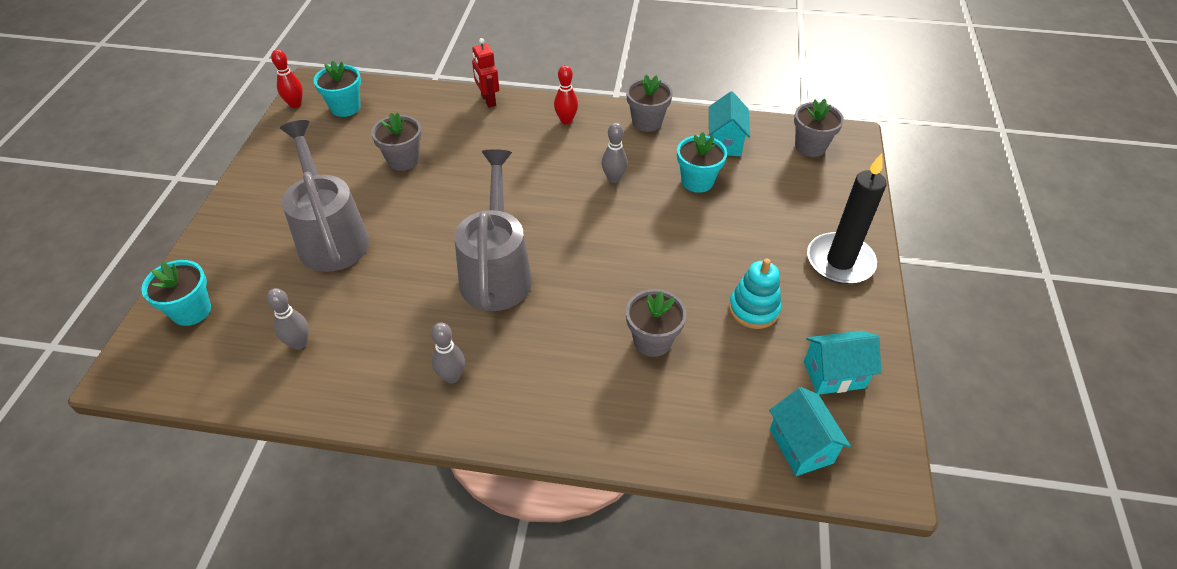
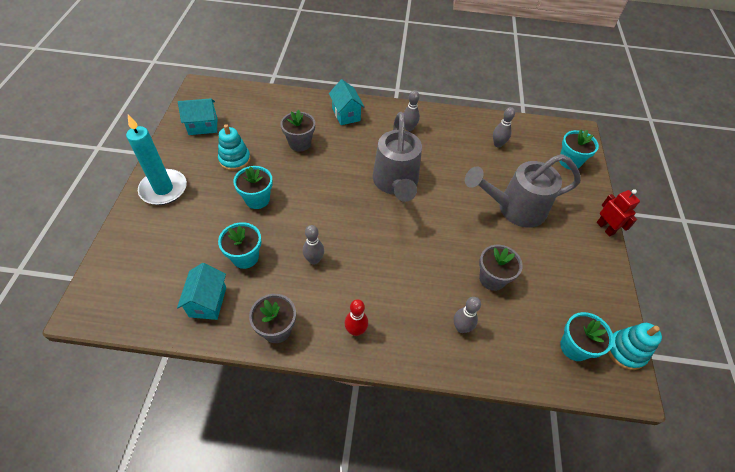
camera: 175 degrees right, 5 degrees up
red bowling pin [271,49,303,108] -> turquoise stacking toy [608,323,662,370]
grey watering can [280,120,370,272] -> grey watering can turned 105 degrees clockwise [465,154,581,228]
red robot [472,38,499,108] -> red robot moved to [597,189,640,236]
turquoise house [769,387,851,476] -> turquoise house moved to [329,79,364,125]
grey flower pot [794,99,844,157] -> none
black candle [807,154,887,284] -> turquoise candle [126,115,187,205]
none -> turquoise flower pot [233,166,273,209]
none -> grey bowling pin [454,297,481,333]

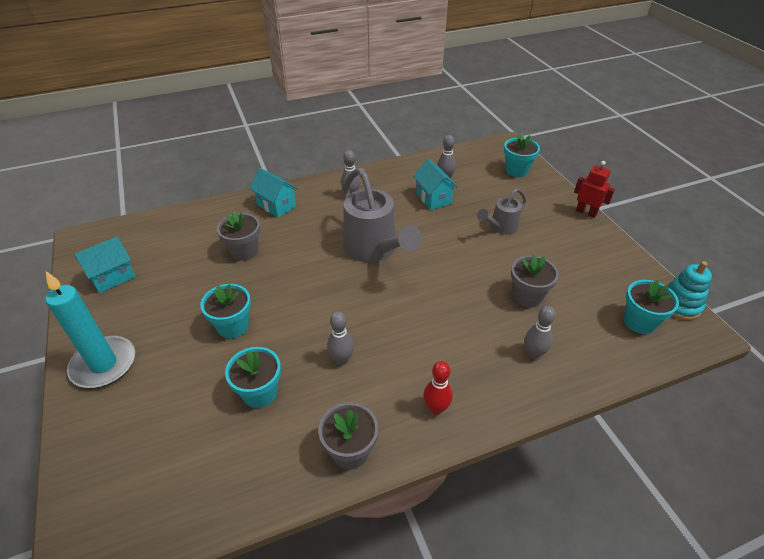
camera: 25 degrees left, 10 degrees down
turquoise house [177,263,226,320] -> turquoise house moved to [413,159,458,210]
turquoise stacking toy [218,124,251,171] -> none
grey watering can [465,154,581,228] -> grey watering can [477,188,527,235], size x0.54

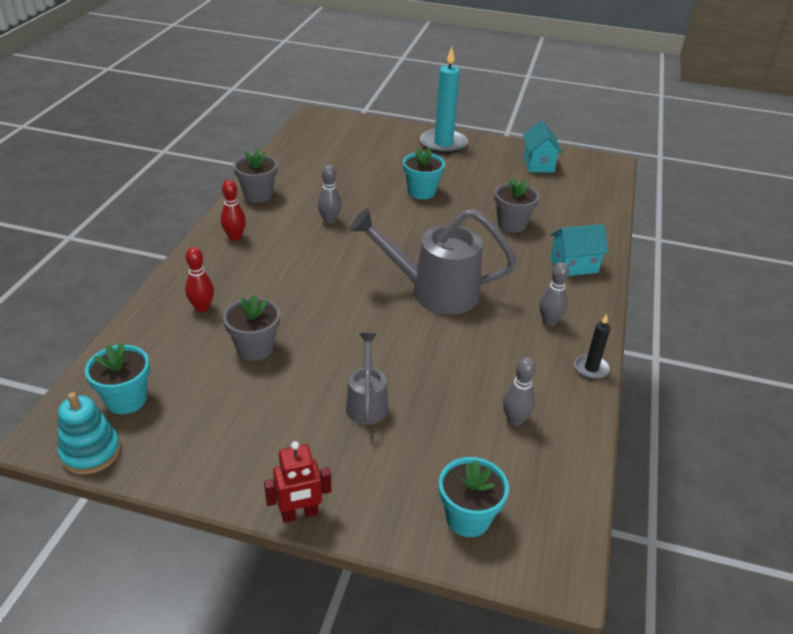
camera: 125 degrees right, 5 degrees down
turquoise flower pot [225,347,281,408] -> none
turquoise house [413,159,458,210] -> none
grey bowling pin [525,306,556,359] -> red bowling pin [185,247,214,312]
none -> black candle [575,314,610,379]

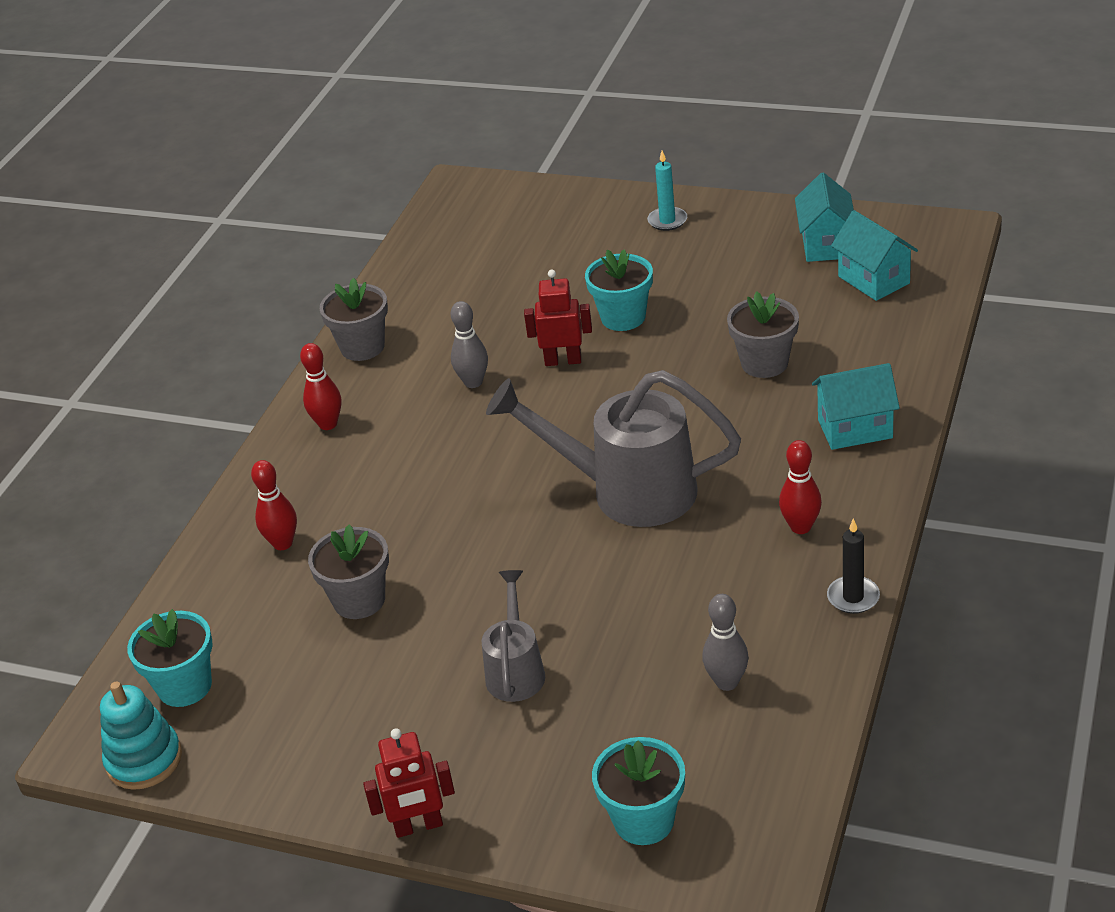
camera: 10 degrees right, 0 degrees up
turquoise candle [420,47,468,154] -> turquoise candle [647,151,687,231], size x0.50
grey bowling pin [539,262,569,326] -> red bowling pin [779,440,822,534]
none -> red robot [524,269,592,366]
none -> turquoise house [831,210,918,301]

